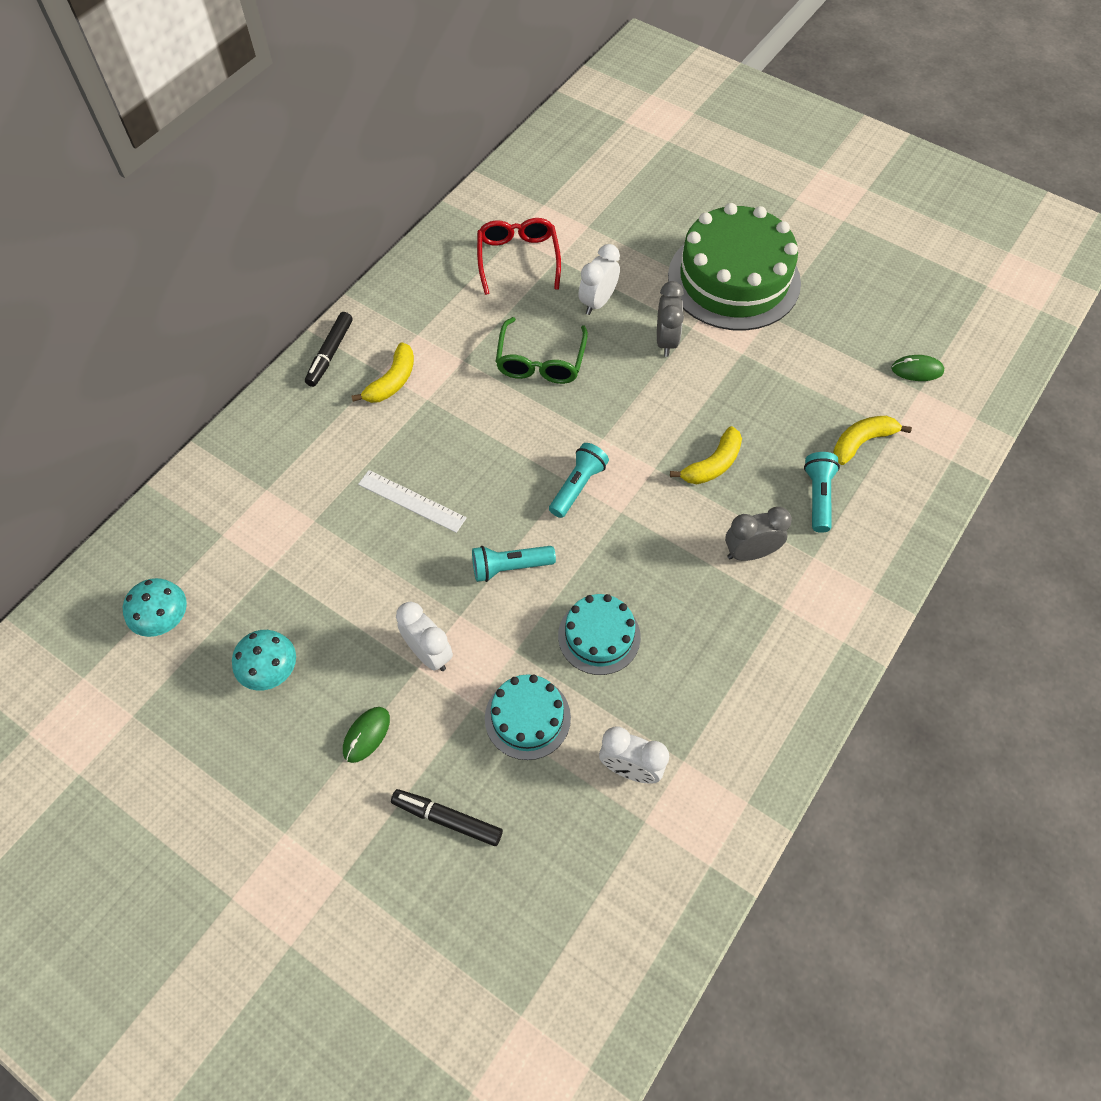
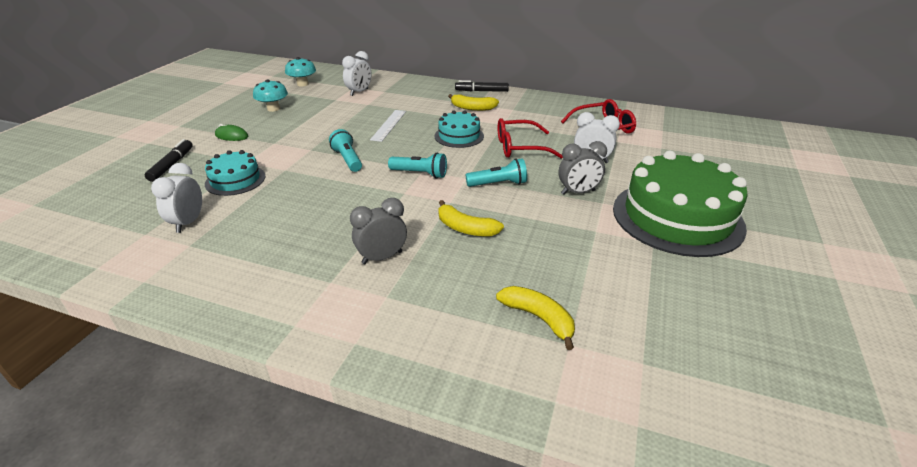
camera: 75 degrees right, 25 degrees down
white clock [396,602,453,671] -> white clock moved to [342,51,372,96]
green glasses [495,317,588,384] -> red glasses [498,118,563,159]
turquoise cake [558,594,641,675] -> turquoise cake moved to [435,110,484,148]
grey clock [725,507,792,561] -> grey clock turned 90 degrees counterclockwise [350,198,407,264]
turquoise flashlight [804,452,840,533] -> turquoise flashlight moved to [466,158,527,187]
green mouse [891,355,944,381] -> none

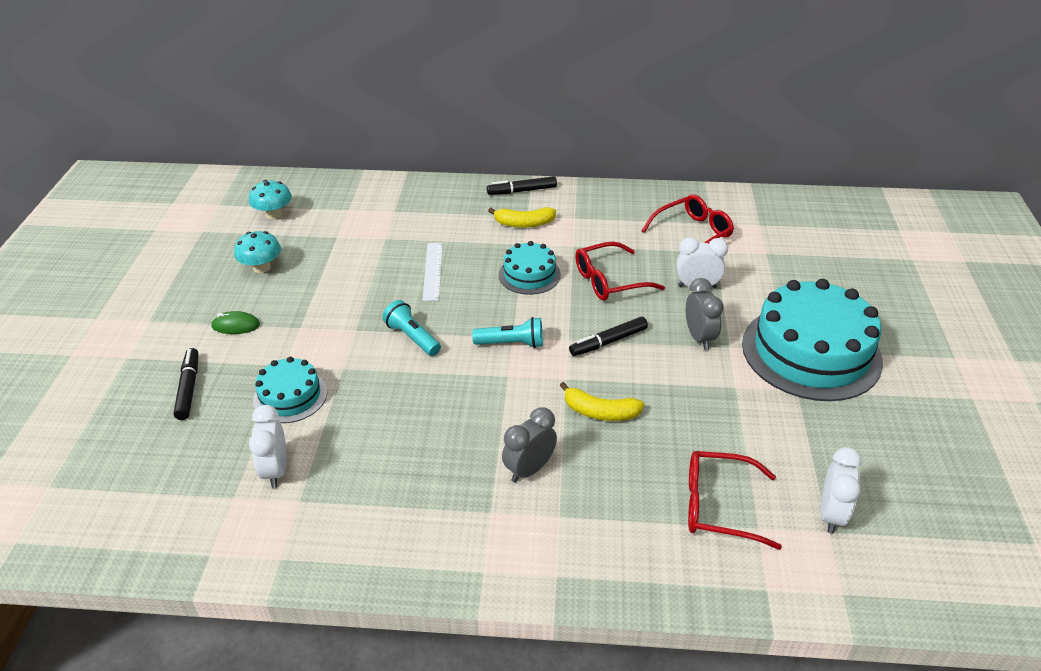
camera: 15 degrees left, 5 degrees up
white clock [342,51,372,96] -> white clock moved to [820,447,862,534]
turquoise flashlight [466,158,527,187] -> black marker [569,317,648,356]
yellow banana [496,286,575,350] -> red glasses [688,451,782,550]
grey clock [559,141,607,195] -> grey clock turned 75 degrees counterclockwise [686,278,724,350]
green cake [613,151,748,257] -> turquoise cake [742,279,883,401]

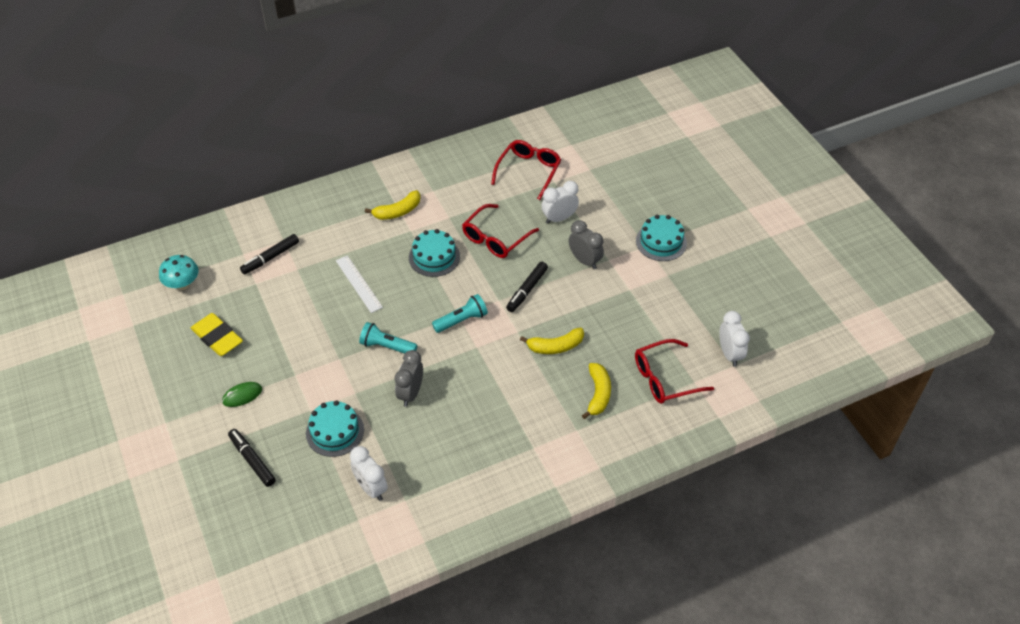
camera: 30 degrees left, 10 degrees up
turquoise mushroom [234,231,281,273] -> yellow eraser [191,313,243,356]
black marker [487,176,557,195] -> black marker moved to [240,234,299,274]
grey clock [502,407,557,483] -> grey clock moved to [394,350,423,407]
turquoise cake [742,279,883,401] -> turquoise cake [636,215,687,261], size x0.51
none -> yellow banana [582,363,611,419]

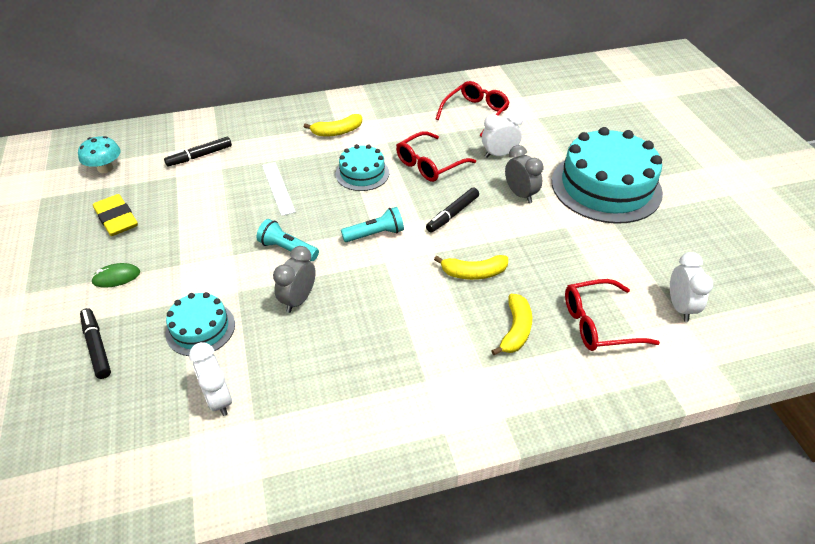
camera: 10 degrees right, 5 degrees down
turquoise cake [636,215,687,261] -> turquoise cake [552,127,663,224], size x1.97

